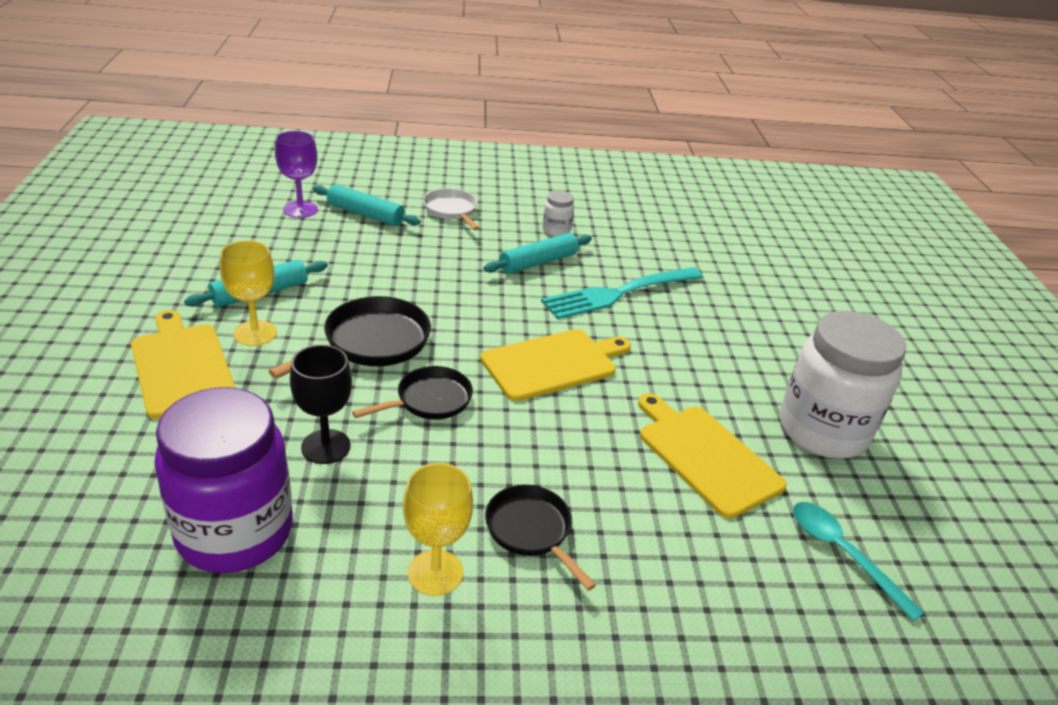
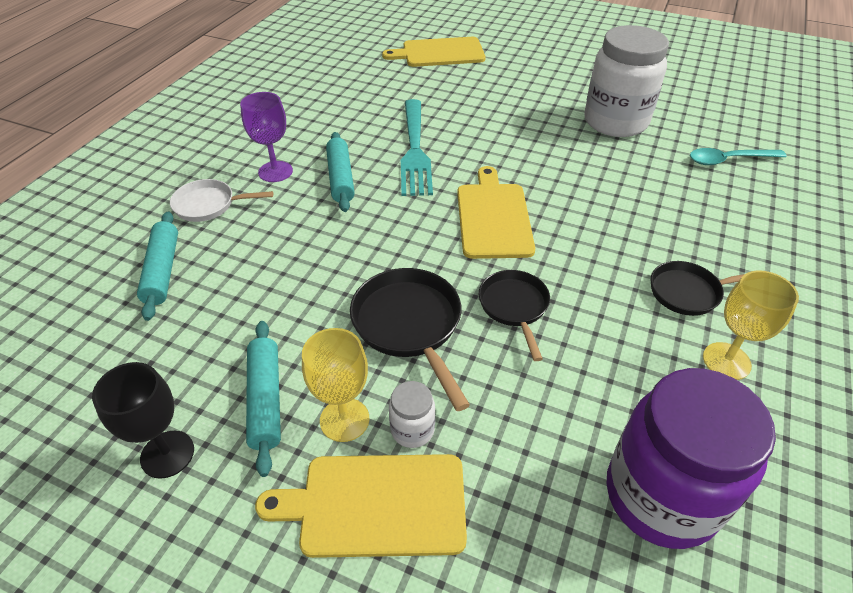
camera: 60 degrees left, 10 degrees up
purple goblet [275,131,318,218] -> purple goblet moved to [240,92,293,182]
black goblet [290,345,352,464] -> black goblet moved to [92,362,194,479]
turquoise rolling pin [313,184,420,226] -> turquoise rolling pin turned 60 degrees counterclockwise [137,212,178,321]
white jar [543,191,574,237] -> white jar moved to [389,381,435,448]
yellow cutting board [638,393,787,519] -> yellow cutting board moved to [382,37,486,67]

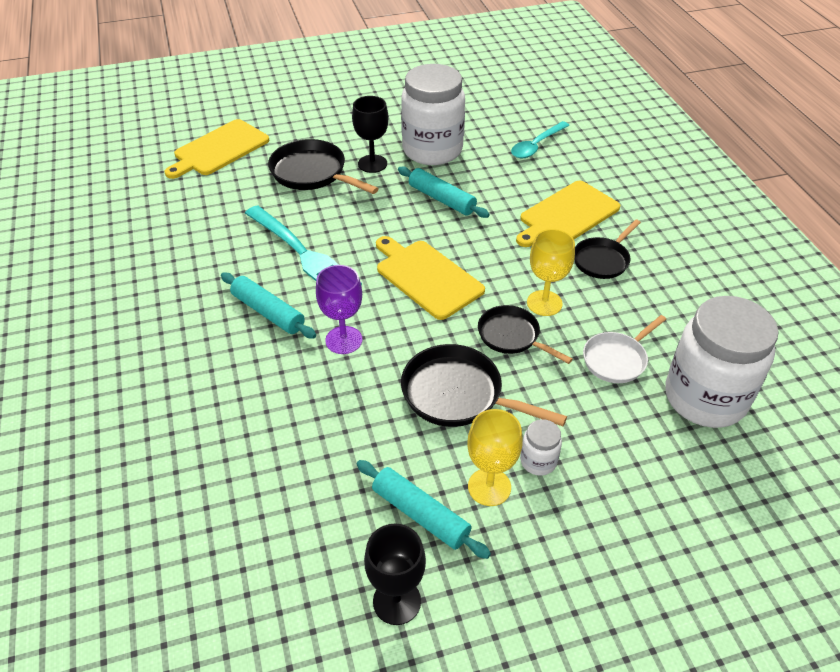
camera: 40 degrees left, 0 degrees up
turquoise rolling pin [137,212,178,321] -> turquoise rolling pin moved to [398,166,490,218]
white pan [170,179,273,222] -> white pan moved to [583,315,666,383]
purple goblet [240,92,293,182] -> purple goblet moved to [316,265,362,354]
yellow cutting board [255,454,467,558] -> yellow cutting board moved to [516,181,620,247]
purple jar [607,368,776,549] -> white jar [665,296,778,428]
yellow goblet [703,271,799,380] -> yellow goblet moved to [527,229,575,316]
none -> black pan [268,139,379,194]
none -> black goblet [352,96,388,173]

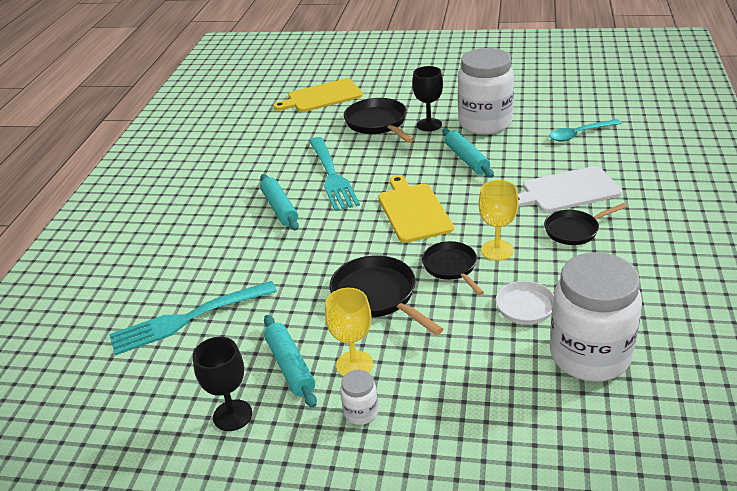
camera: 30 degrees right, 10 degrees down
purple goblet [316,265,362,354] -> none
yellow cutting board [516,181,620,247] -> white cutting board [518,166,622,212]
white jar [520,419,562,476] -> white jar moved to [340,370,379,425]
none -> turquoise fork [109,281,277,355]

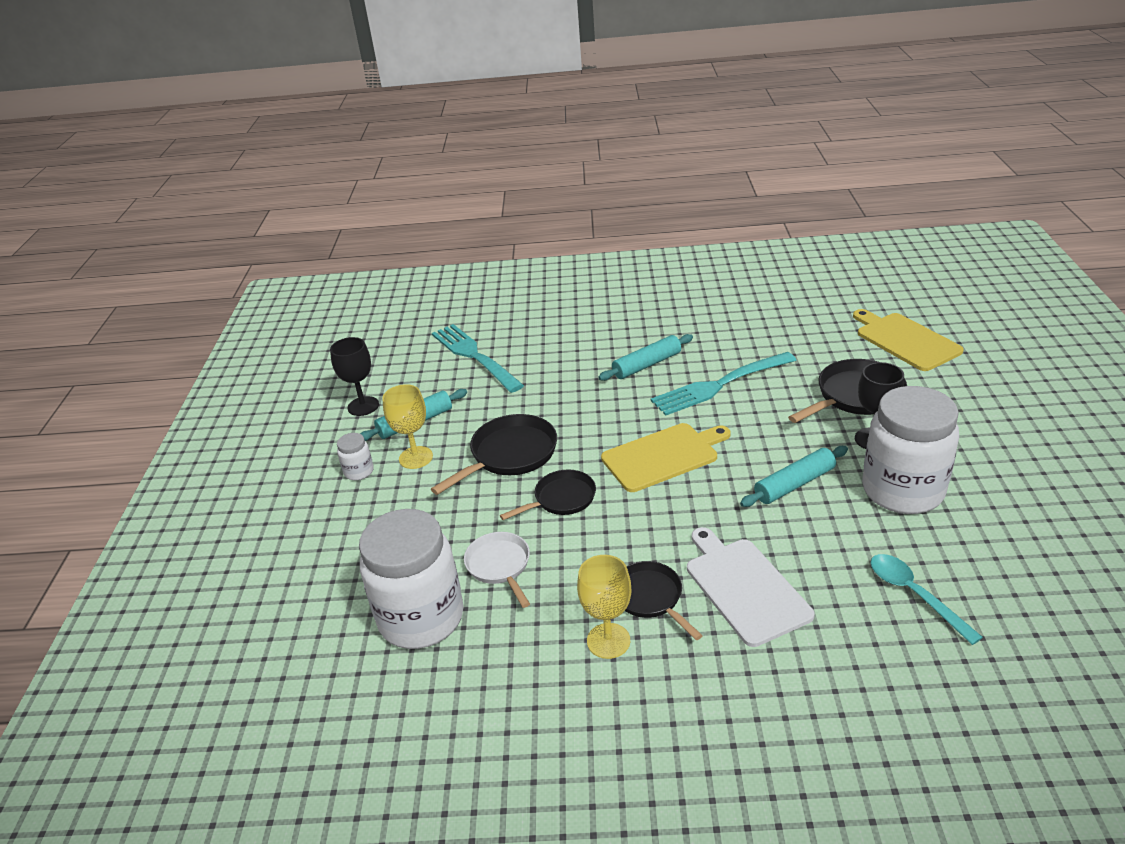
camera: 80 degrees right, 0 degrees up
yellow goblet [478,180,519,261] -> yellow goblet moved to [577,555,631,659]

